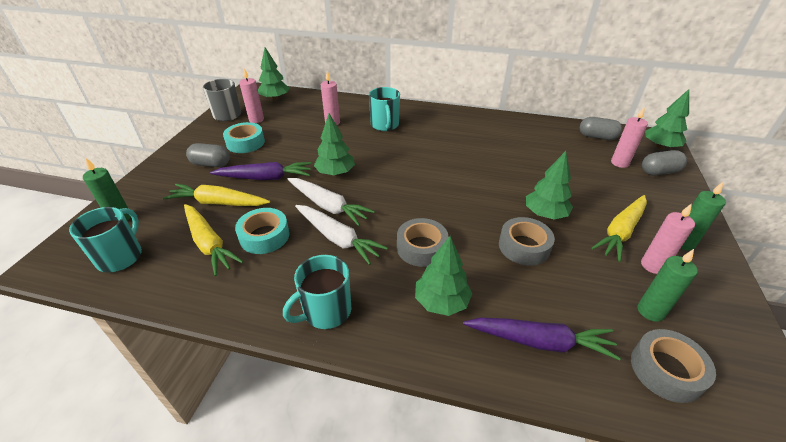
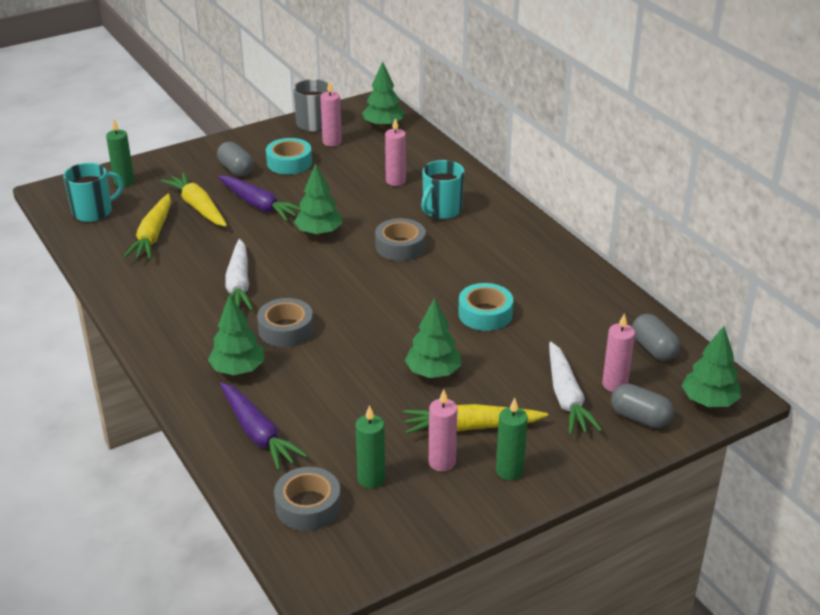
camera: 45 degrees right, 5 degrees down
turquoise tape [235,208,289,254] -> turquoise tape moved to [458,283,513,331]
turquoise mug [283,255,351,329] -> none
white carrot [288,178,375,226] -> white carrot moved to [549,342,602,435]
grey tape [499,217,555,266] -> grey tape moved to [375,218,426,261]

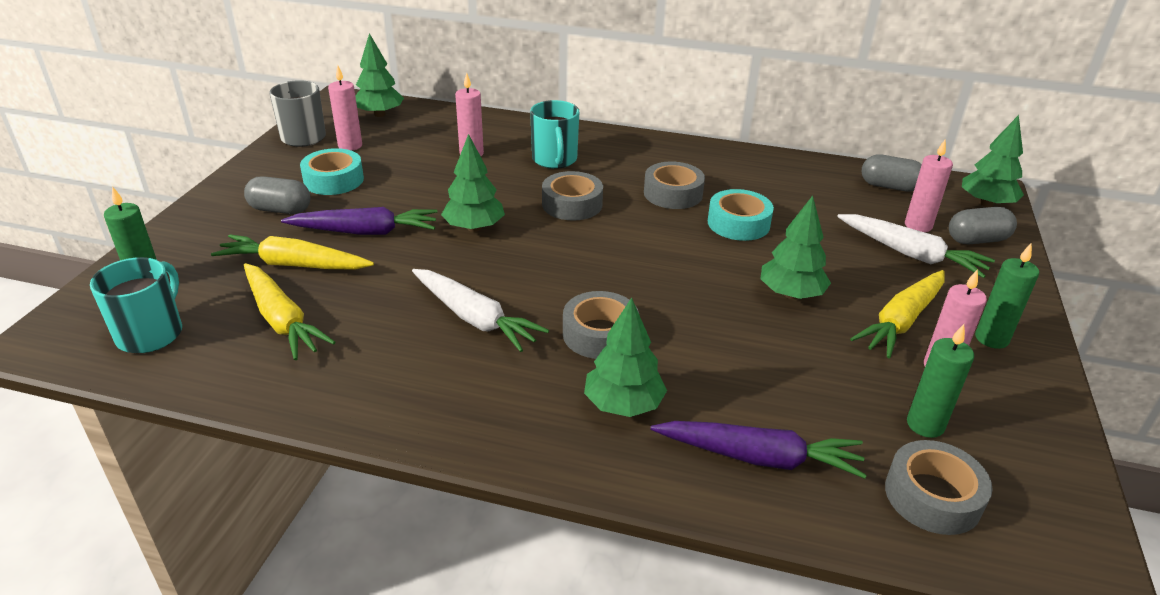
camera: 45 degrees left, 0 degrees up
none -> grey tape [644,162,705,209]

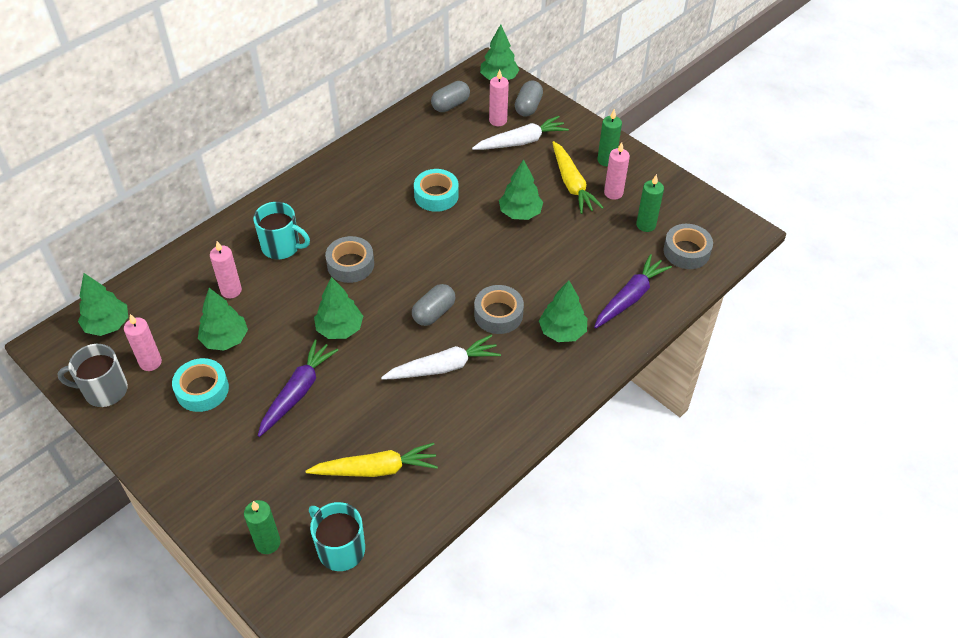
camera: 60 degrees left, 15 degrees up
yellow carrot [211,234,374,270] -> none
grey capsule [244,176,310,214] -> grey capsule moved to [412,284,455,326]
grey tape [644,162,705,209] -> none
none -> green tree [198,288,248,351]

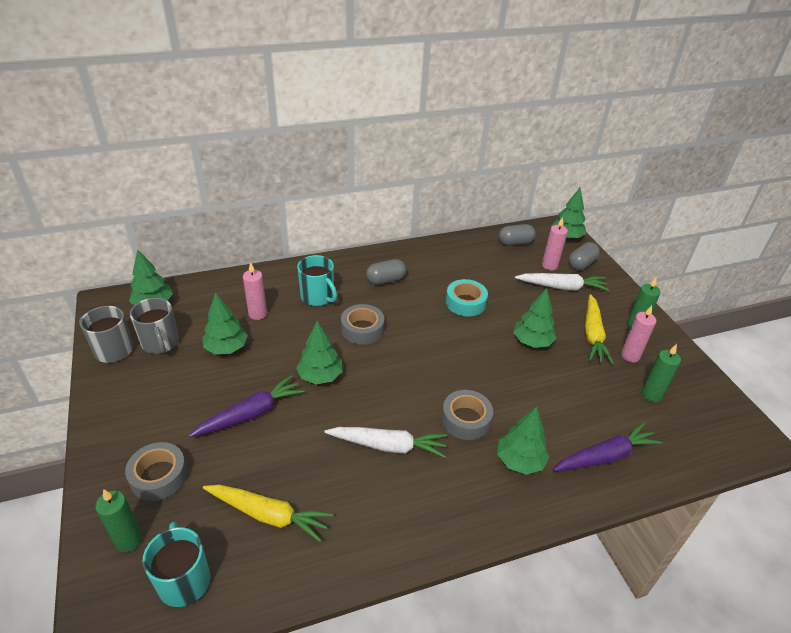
camera: 25 degrees right, 10 degrees down
pink candle [124,314,162,371] -> grey mug [130,298,179,354]
turquoise tape [172,358,229,412] -> none
grey capsule [412,284,455,326] -> grey capsule moved to [366,259,406,285]
grey tape [663,224,713,269] -> grey tape moved to [125,442,188,501]

